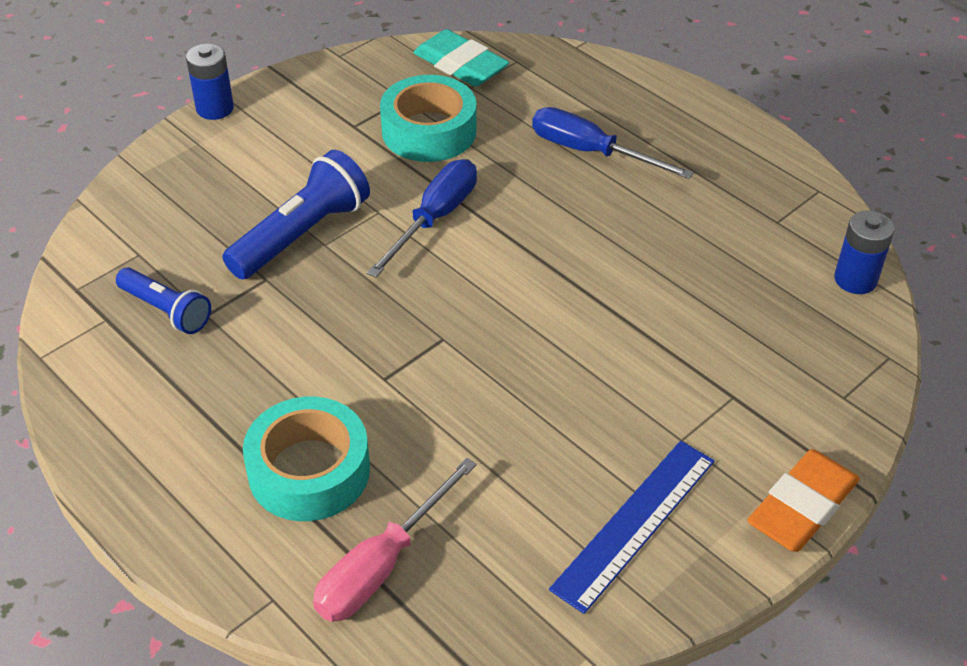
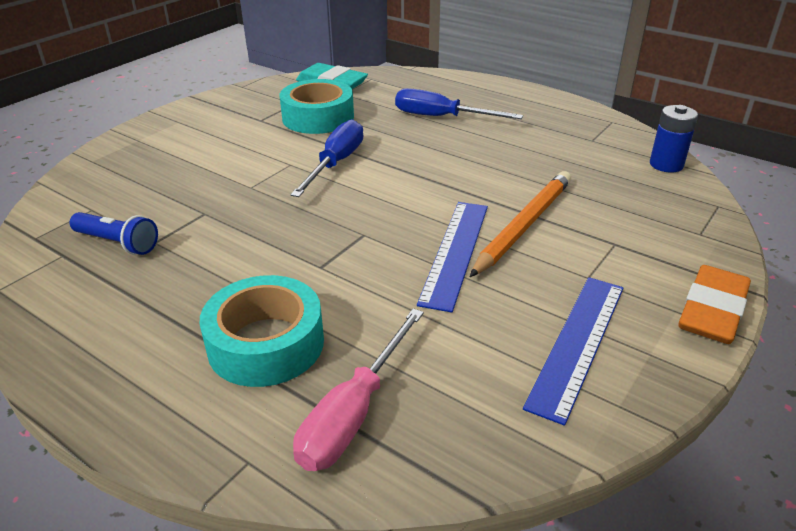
camera: 10 degrees left, 10 degrees down
blue battery [186,43,234,120] -> none
blue flashlight [222,150,370,280] -> none
none -> blue ruler [417,202,488,313]
none -> orange pencil [470,171,571,277]

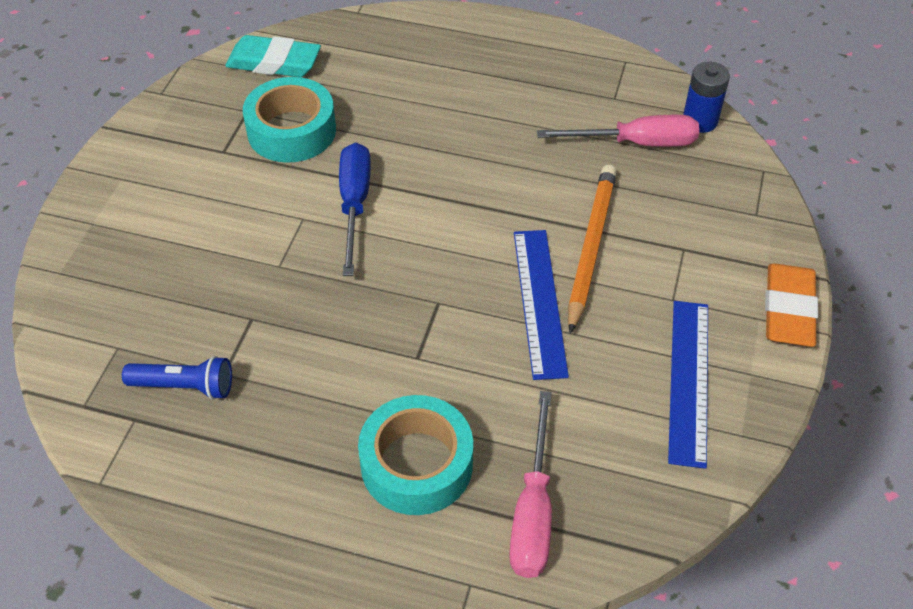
camera: 20 degrees left, 15 degrees up
blue screwdriver [395,88,523,119] -> none
none -> pink screwdriver [537,115,699,147]

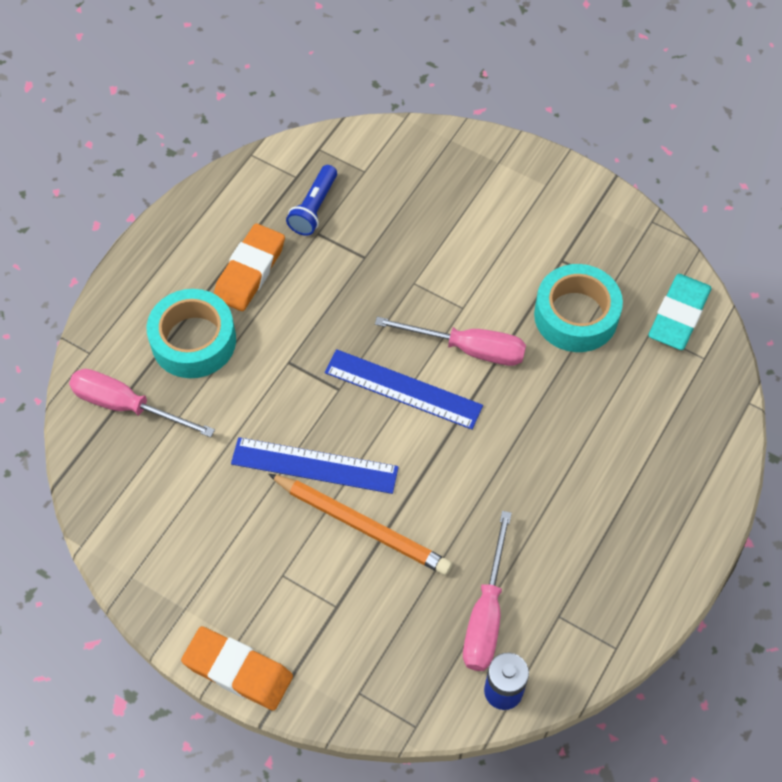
camera: 105 degrees right, 10 degrees up
blue screwdriver [339,143,371,276] -> pink screwdriver [375,317,526,366]
blue ruler [668,301,708,469] -> blue ruler moved to [325,349,483,430]
none -> orange eraser [214,223,285,311]

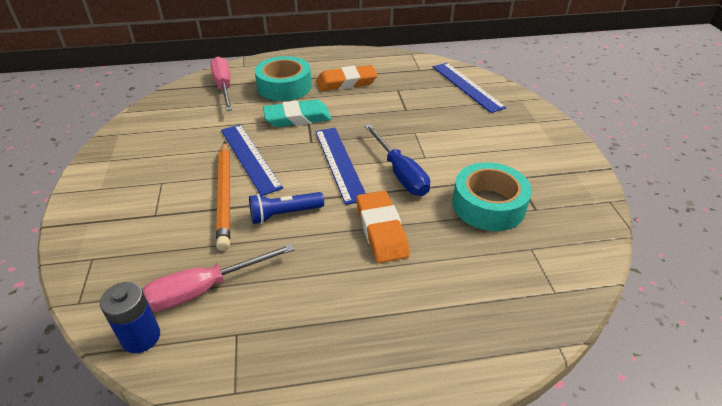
camera: 50 degrees right, 20 degrees down
orange eraser [181,626,293,711] -> orange eraser moved to [356,191,410,263]
blue flashlight [286,165,337,236] -> blue flashlight moved to [249,192,324,224]
pink screwdriver [375,317,526,366] -> blue screwdriver [364,124,430,196]
turquoise eraser [648,274,712,350] -> turquoise eraser moved to [263,99,331,127]
none -> blue ruler [433,63,507,113]

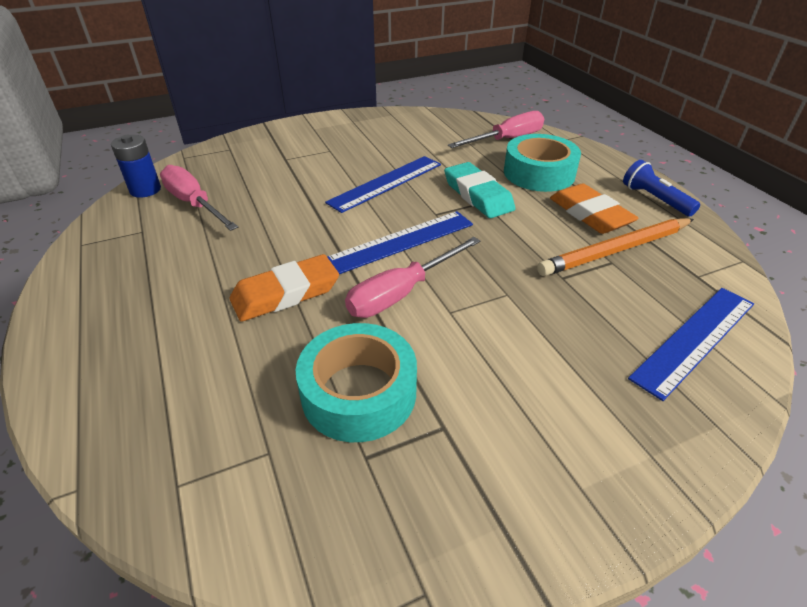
camera: 75 degrees right, 0 degrees up
orange pencil [216,142,230,251] -> orange pencil moved to [537,218,694,276]
blue flashlight [249,192,324,224] -> blue flashlight moved to [623,160,700,217]
blue screwdriver [364,124,430,196] -> pink screwdriver [345,237,480,318]

